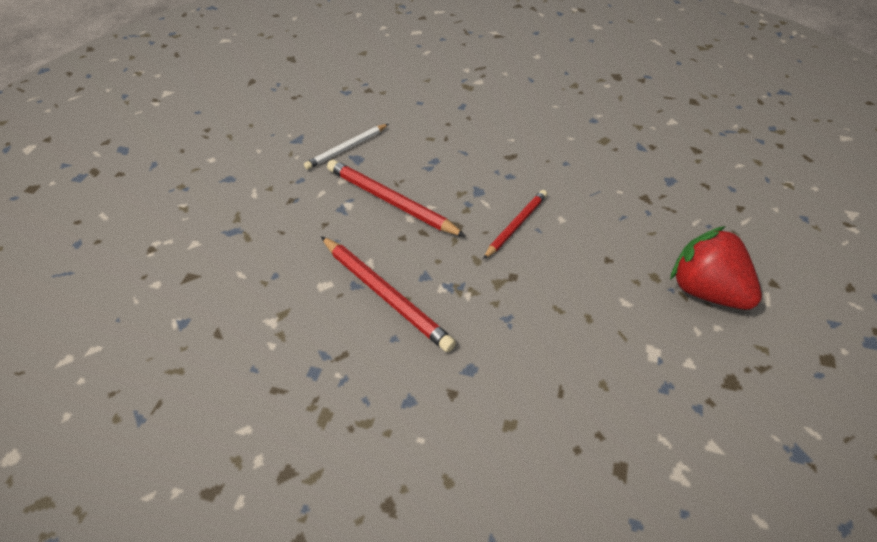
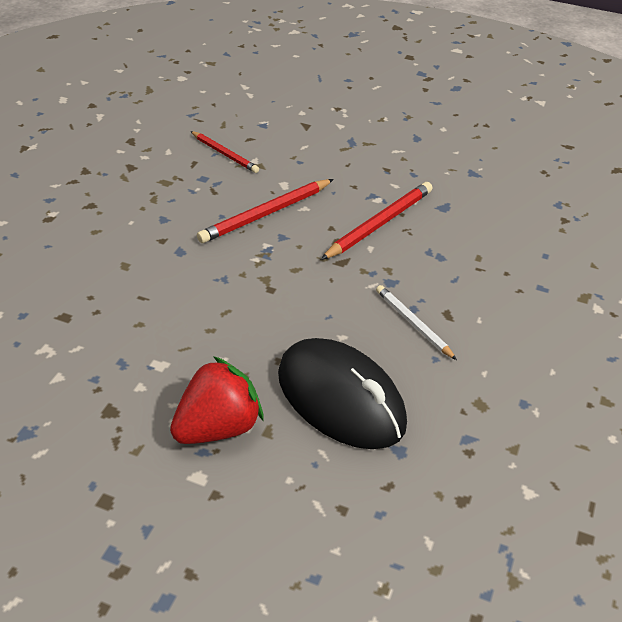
camera: 95 degrees right, 5 degrees down
white pencil [304,124,389,170] -> white pencil moved to [376,285,457,360]
red pencil [483,190,547,259] -> red pencil moved to [190,131,259,173]
none -> black mouse [278,338,407,449]

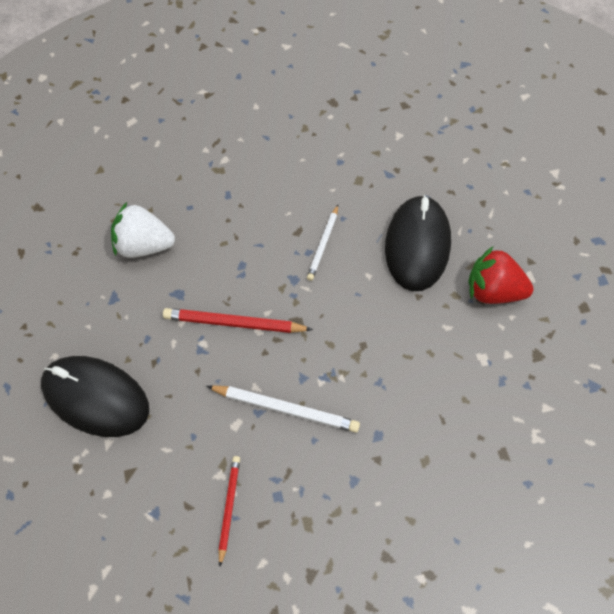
camera: 125 degrees left, 20 degrees up
red pencil [197,179,334,243] -> white pencil [207,385,360,433]
none -> black mouse [41,356,149,437]
none -> white strawberry [111,202,175,258]

